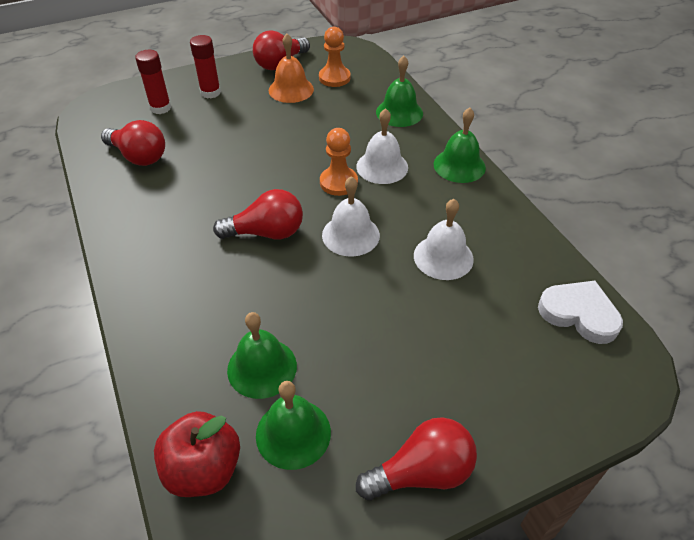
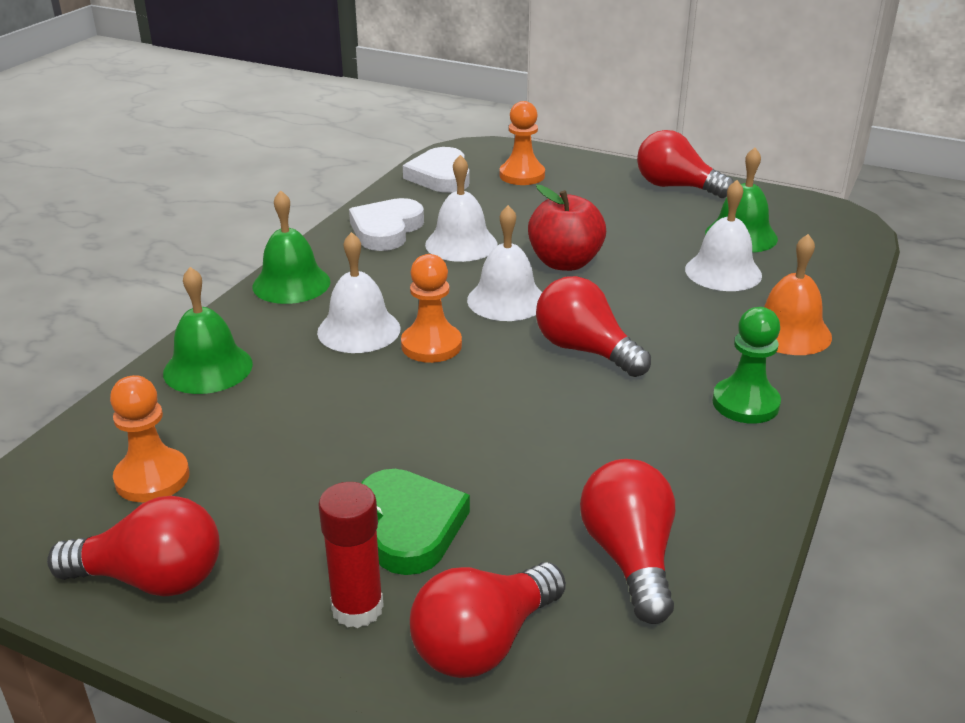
camera: 130 degrees left, 15 degrees down
red glue stick [135,50,171,114] -> red light bulb [410,562,566,678]
red apple [154,411,240,497] -> red apple moved to [528,185,606,271]
green bell [227,312,297,399] -> white bell [685,180,762,291]
orange bell [269,34,314,103] -> orange bell moved to [764,234,832,355]
none -> white heart [349,198,424,251]
none -> green heart [361,469,470,575]
none -> orange pawn [500,101,545,185]
none -> green pawn [712,307,781,424]

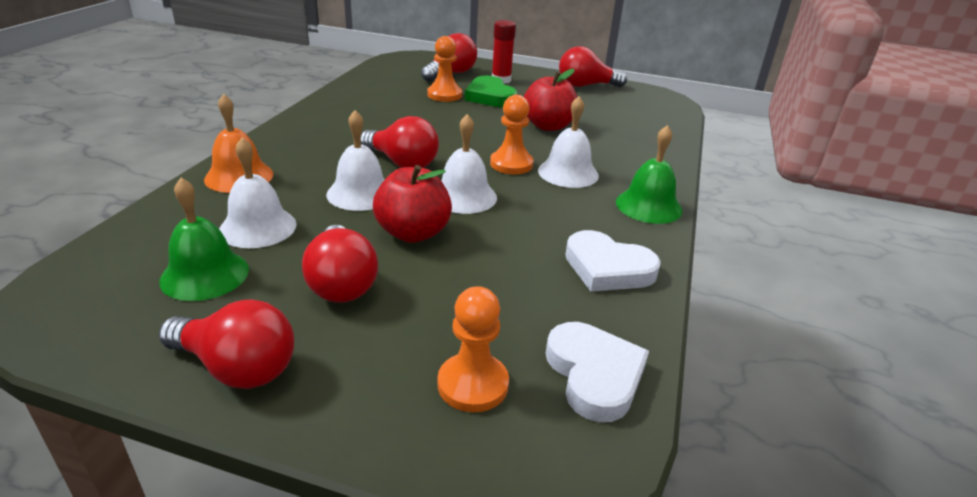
camera: 170 degrees right, 0 degrees up
orange pawn [110,375,190,502] -> orange pawn moved to [427,36,462,102]
green bell [163,267,253,394] -> none
white heart [349,198,424,251] -> white heart turned 105 degrees clockwise [565,230,661,292]
white bell [425,155,498,262] -> white bell moved to [326,110,385,211]
red light bulb [580,459,675,624] -> red light bulb moved to [302,225,378,303]
green pawn [712,307,781,424] -> none
none -> red apple [524,69,577,131]

